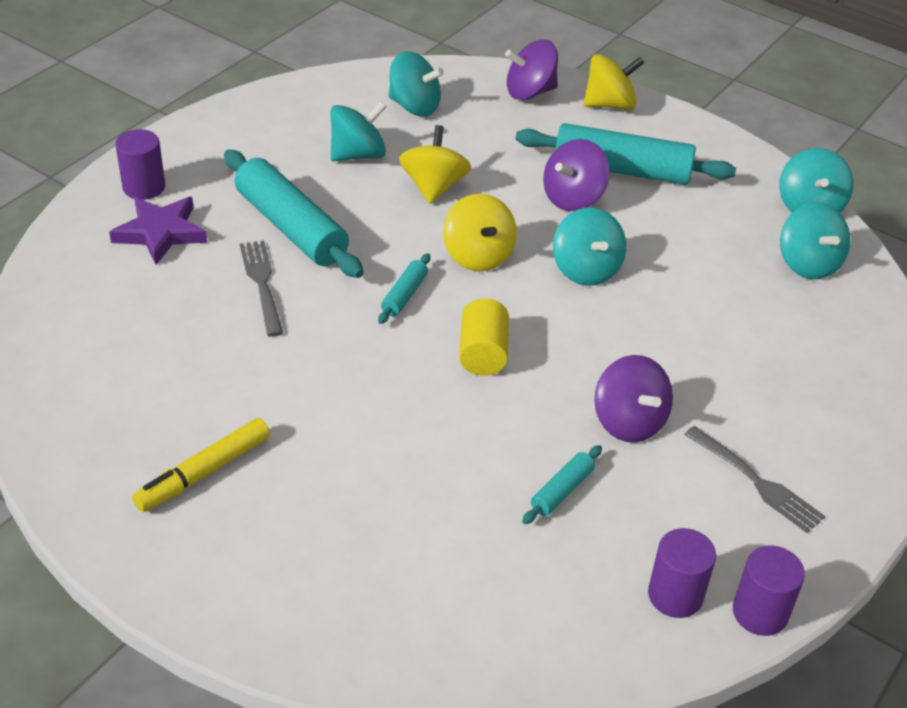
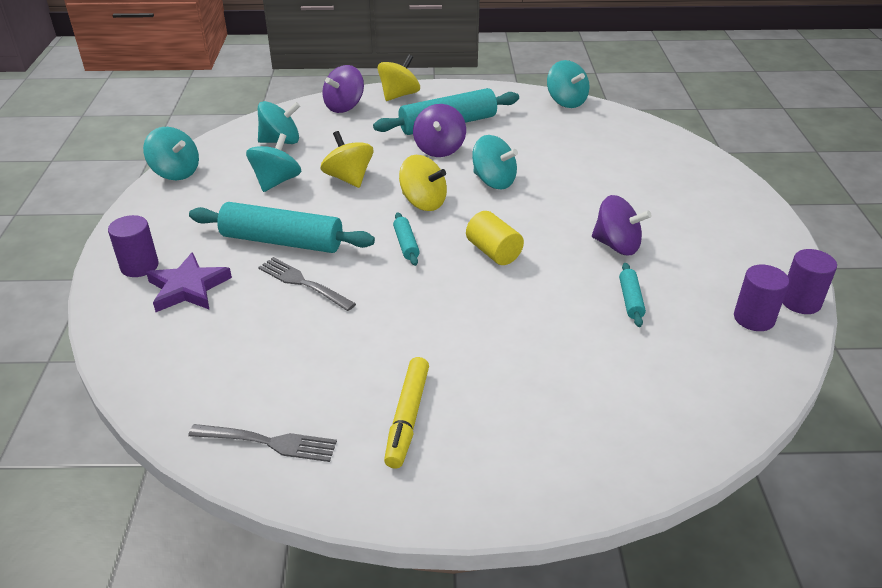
camera: 35 degrees left, 5 degrees down
grey fork [684,426,825,533] -> grey fork moved to [188,424,337,462]
turquoise spinning top [780,203,850,279] -> turquoise spinning top moved to [143,127,199,180]

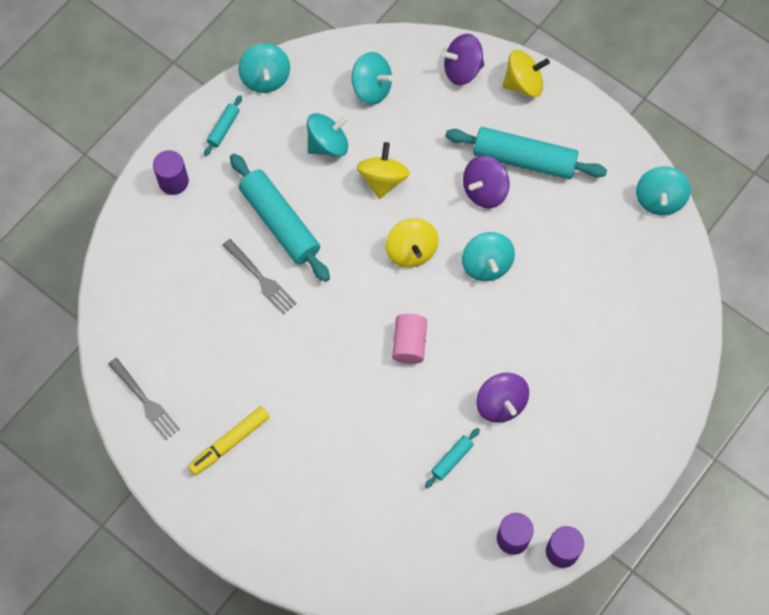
camera: 40 degrees right, 30 degrees up
purple star [146,252,232,312] -> none
grey fork [258,257,356,311] -> grey fork turned 150 degrees clockwise [222,239,297,315]
turquoise rolling pin [393,212,420,266] -> turquoise rolling pin moved to [204,95,242,156]
yellow cylinder [466,211,524,265] -> pink cylinder [392,314,427,364]

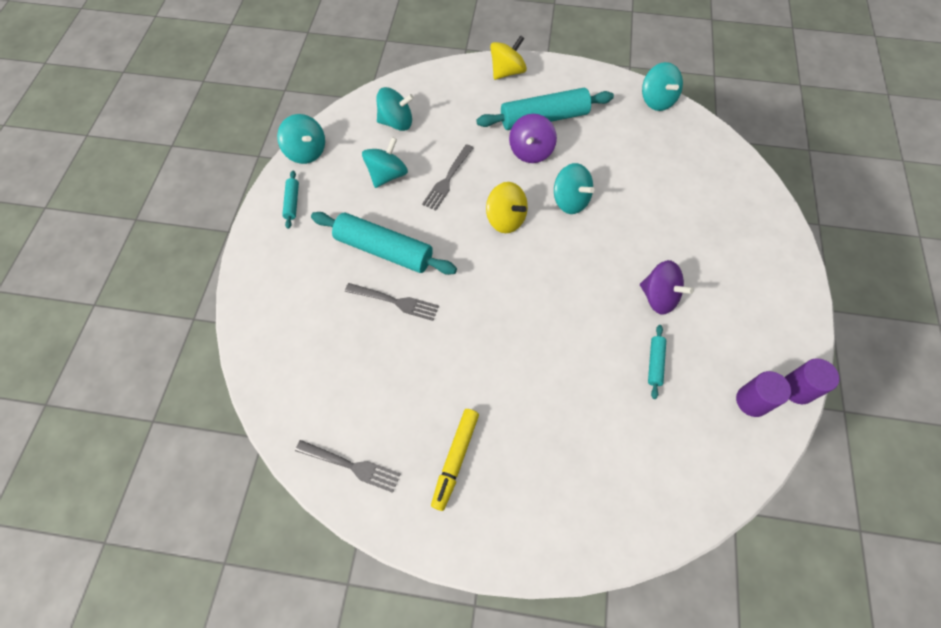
camera: 30 degrees left, 5 degrees down
purple cylinder [153,150,189,195] -> none
yellow spinning top [357,142,410,199] -> grey fork [422,144,473,211]
pink cylinder [392,314,427,364] -> none
purple spinning top [442,34,484,85] -> none

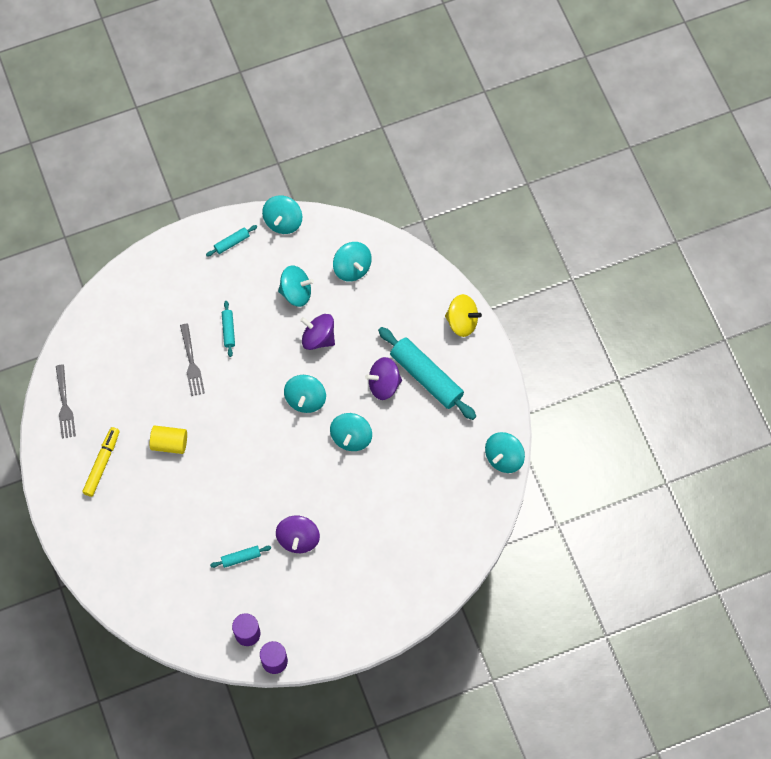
camera: 60 degrees right, 5 degrees up
turquoise rolling pin [311,212,457,275] -> turquoise rolling pin [222,301,235,357], size x0.46
grey fork [422,144,473,211] -> purple spinning top [300,314,335,350]
yellow marker [431,409,479,511] -> yellow marker turned 120 degrees clockwise [82,427,120,497]
yellow spinning top [486,182,528,233] -> turquoise spinning top [284,375,326,413]
none -> yellow cylinder [150,425,187,454]

